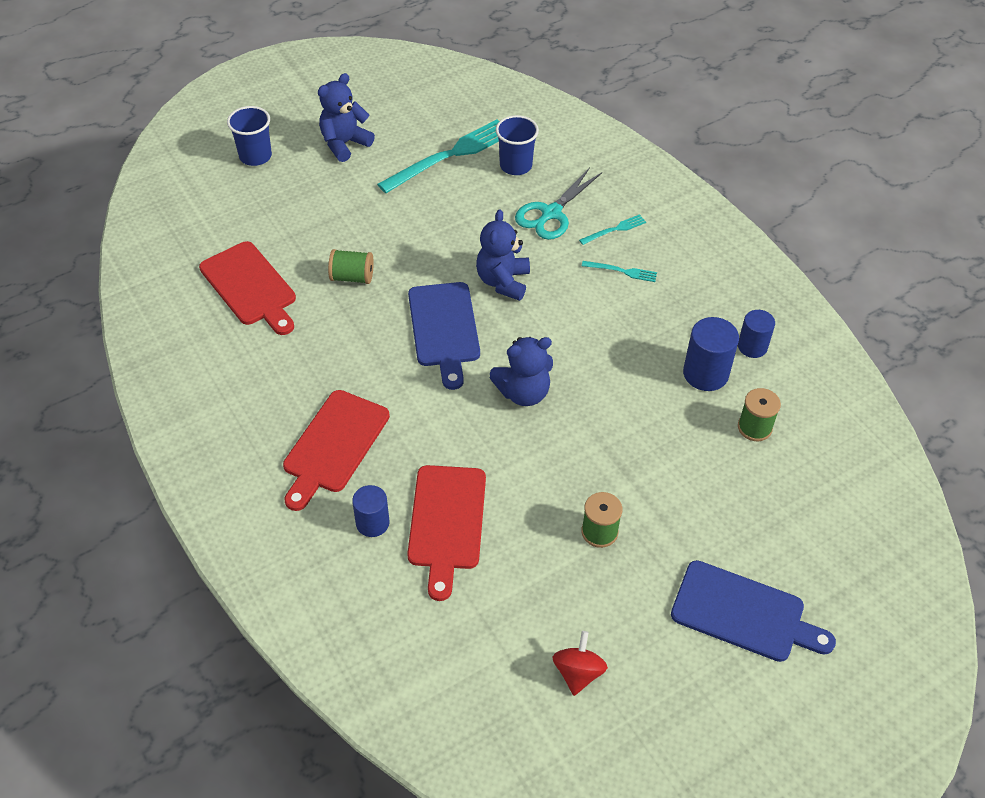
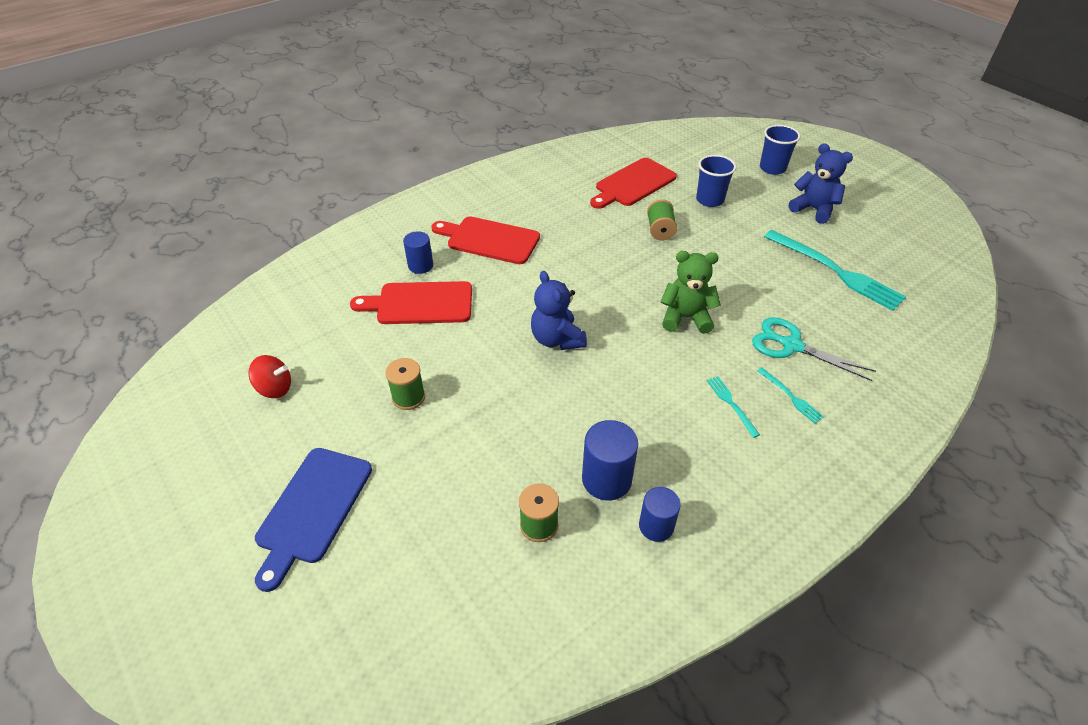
camera: 85 degrees right, 5 degrees down
blue cutting board [408,282,480,390] -> none
blue teddy bear [476,209,530,301] -> green teddy bear [661,251,721,334]
blue cup [496,115,539,175] -> blue cup moved to [696,155,736,207]
turquoise fork [582,261,657,282] -> turquoise fork turned 150 degrees clockwise [707,376,760,438]

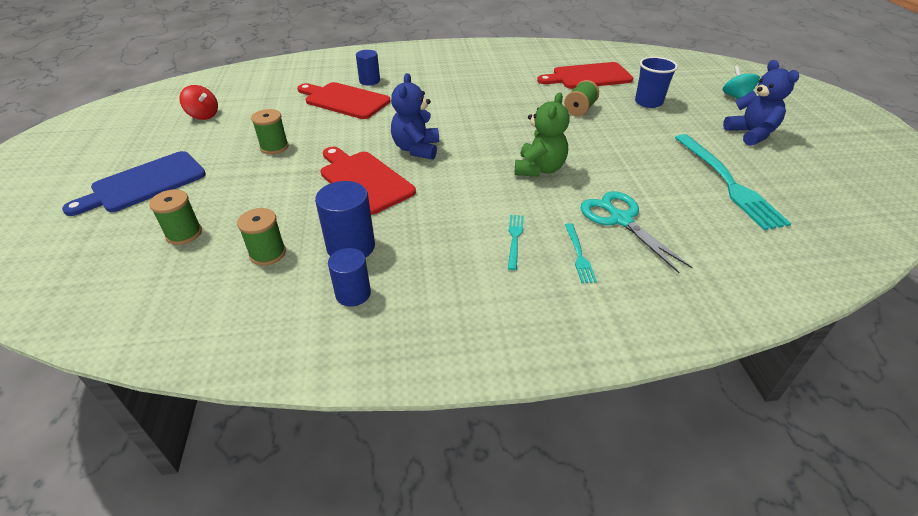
camera: 30 degrees right, 5 degrees down
red cutting board [431,217,540,264] -> red cutting board moved to [321,147,416,215]
green teddy bear [661,251,721,334] -> green teddy bear turned 75 degrees clockwise [515,92,569,177]
blue cup [760,125,800,175] -> turquoise spinning top [723,66,760,99]
none -> green spool [149,189,202,245]

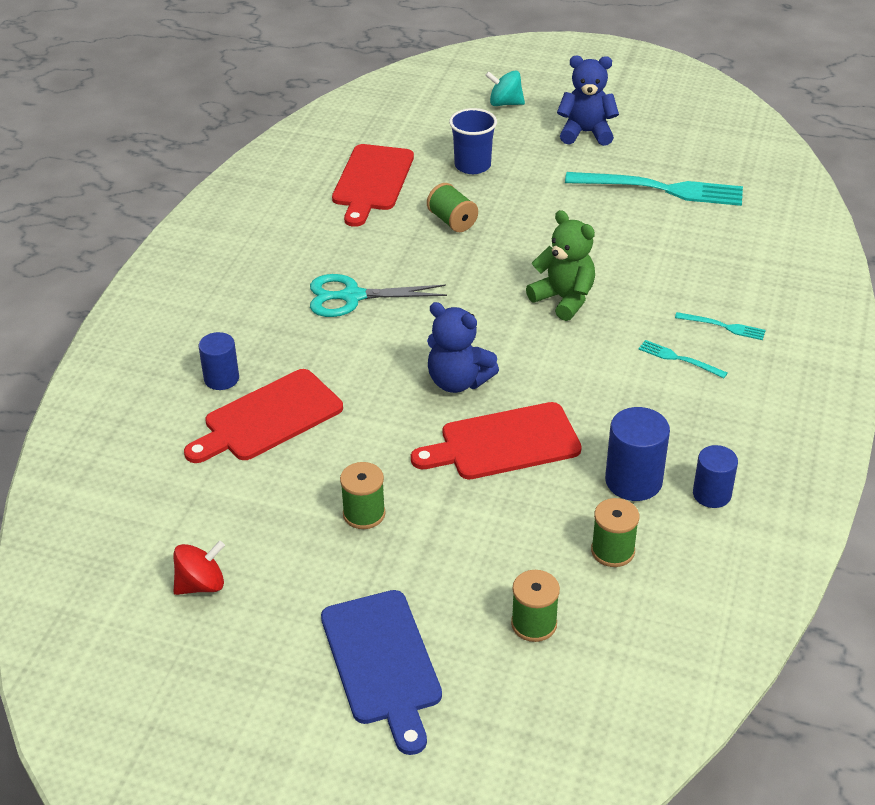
camera: 65 degrees left, 0 degrees up
turquoise scissors [581,191,693,273] -> turquoise scissors moved to [310,274,447,317]

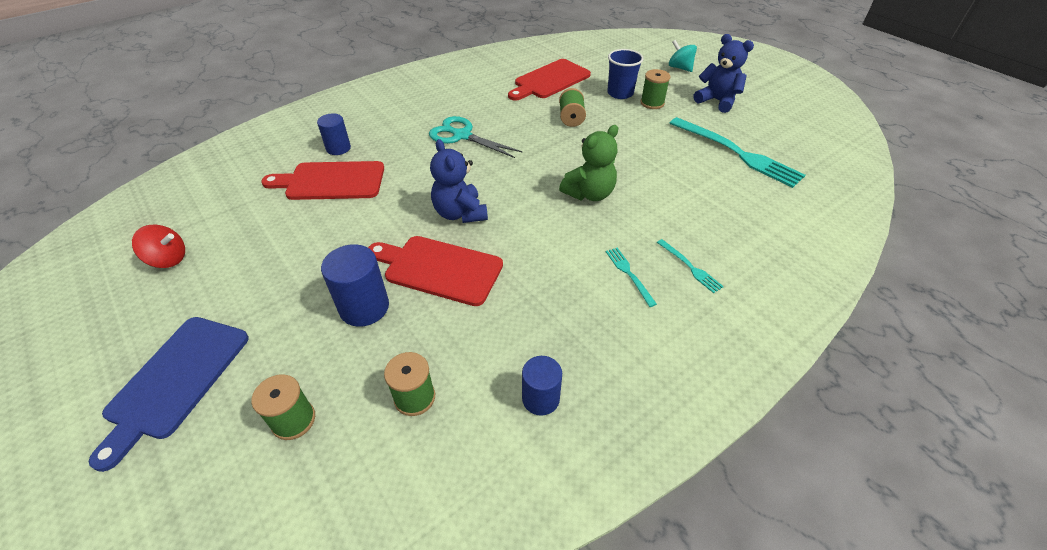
camera: 35 degrees right, 5 degrees up
green spool [340,462,386,529] -> green spool moved to [640,69,670,109]
green teddy bear [526,210,595,321] -> green teddy bear turned 60 degrees clockwise [559,125,618,201]
blue cylinder [605,407,670,501] -> blue cylinder moved to [321,244,389,327]

